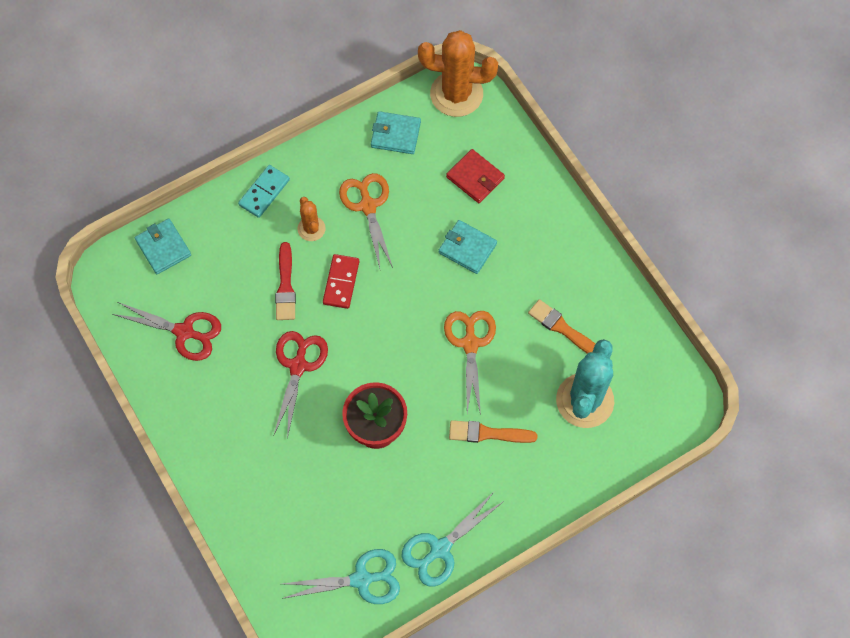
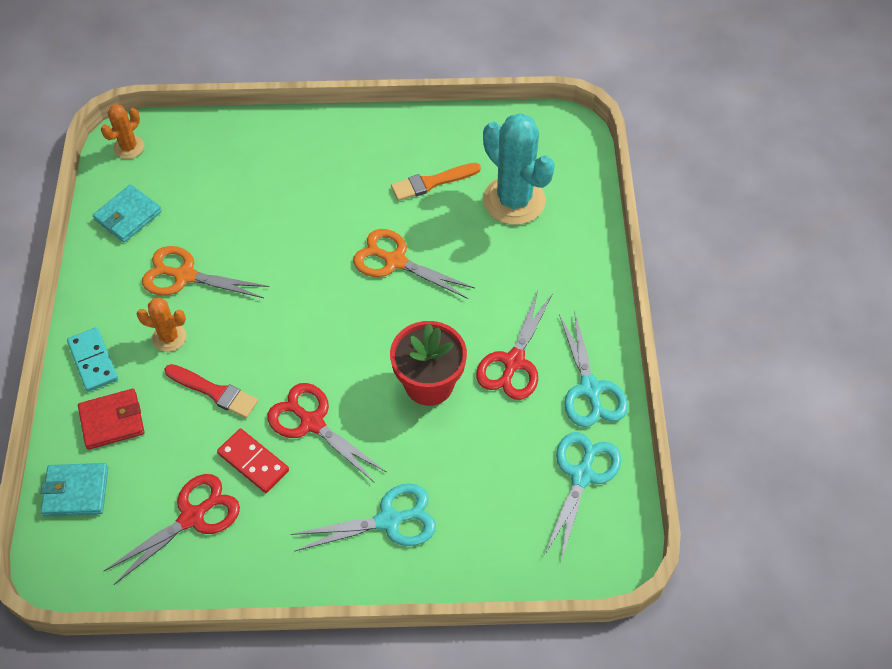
camera: 60 degrees left, 10 degrees down
red domino [323,254,360,309] -> red domino moved to [217,428,289,493]
orange cactus [418,30,498,117] -> orange cactus [101,104,144,159], size x0.51
turquoise wallet [439,220,497,274] -> none
red wallet [446,149,505,203] -> red wallet moved to [78,389,144,450]
orange brush [449,420,538,443] -> none
none -> turquoise scissors [291,483,436,551]
none -> red scissors [476,290,553,400]

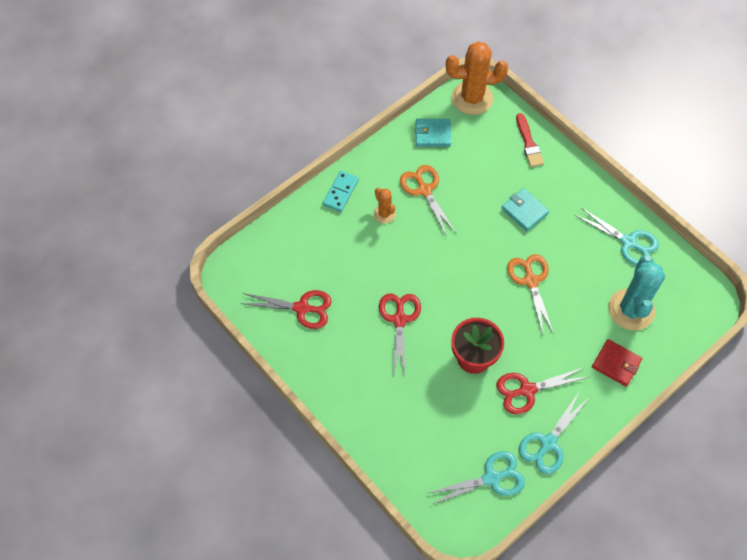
camera: 50 degrees right, 5 degrees up
turquoise wallet [41,463,108,516] -> turquoise wallet moved to [501,188,549,231]
red wallet [78,389,144,450] -> red wallet moved to [592,339,642,387]
orange cactus [101,104,144,159] -> orange cactus [446,41,508,115], size x1.97
red brush [164,364,258,418] -> red brush moved to [516,113,544,167]
red domino [217,428,289,493] -> none
turquoise scissors [291,483,436,551] -> turquoise scissors moved to [575,207,659,265]
orange brush [391,163,481,201] -> none

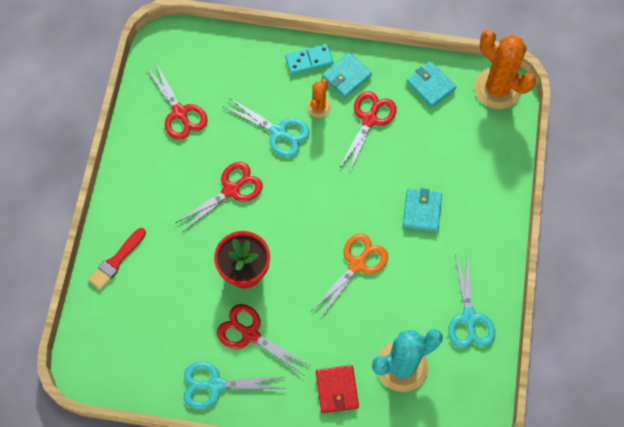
camera: 50 degrees right, 5 degrees up
orange scissors [400,165,456,237] -> red scissors [339,91,397,174]
turquoise scissors [429,451,525,505] -> turquoise scissors moved to [224,98,310,157]
red brush [516,113,544,167] -> red brush moved to [88,228,146,290]
none -> turquoise wallet [322,52,372,98]

